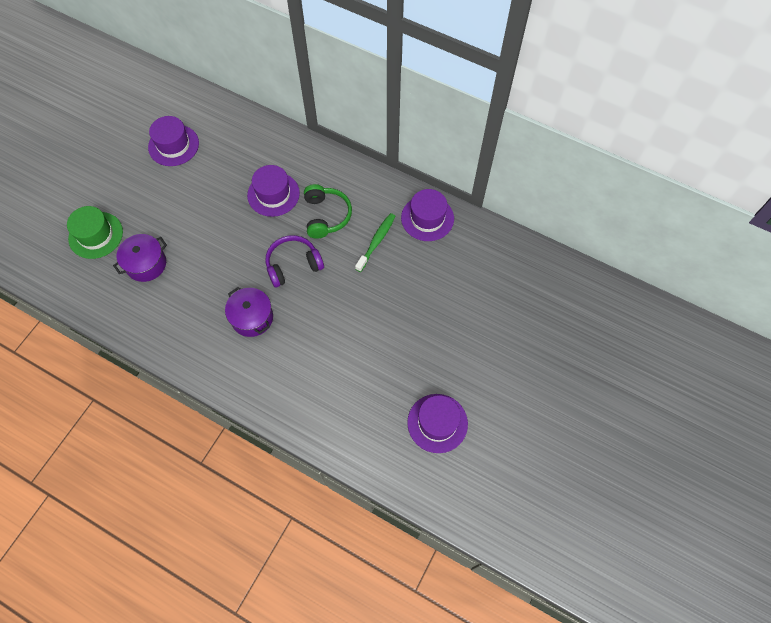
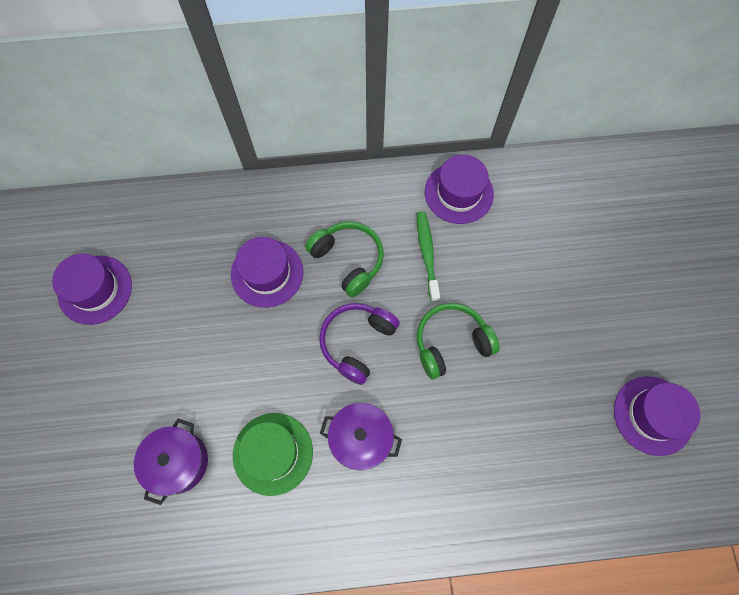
camera: 35 degrees left, 5 degrees up
green hat [67,206,123,259] -> green hat moved to [233,413,313,496]
none -> green headphones [417,303,500,379]

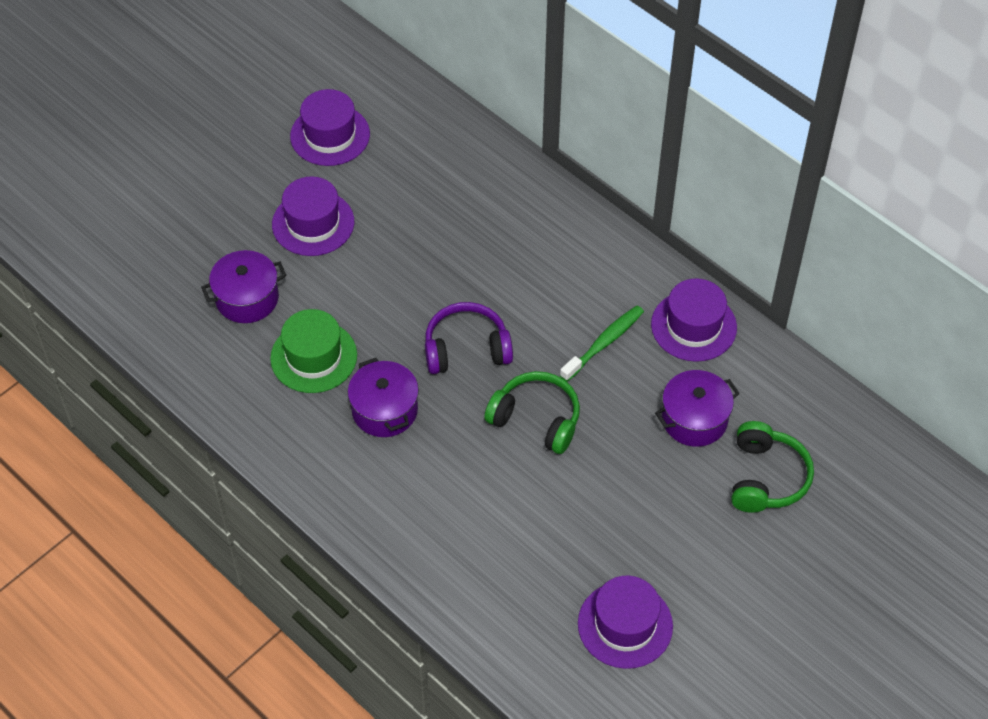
camera: 50 degrees right, 15 degrees down
purple hat [231,237,303,308] -> purple hat moved to [272,177,354,256]
green headphones [305,221,384,297] -> green headphones moved to [731,421,814,513]
none -> purple pot [655,370,740,447]

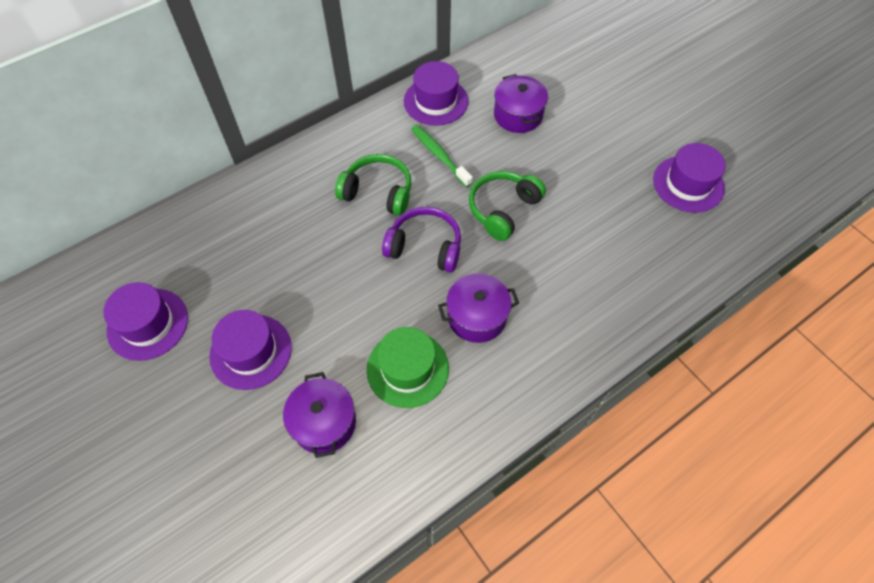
camera: 80 degrees left, 5 degrees up
purple headphones [425,302,513,374] -> purple headphones turned 105 degrees clockwise [382,207,461,272]
green headphones [731,421,814,513] -> green headphones moved to [335,154,411,216]

